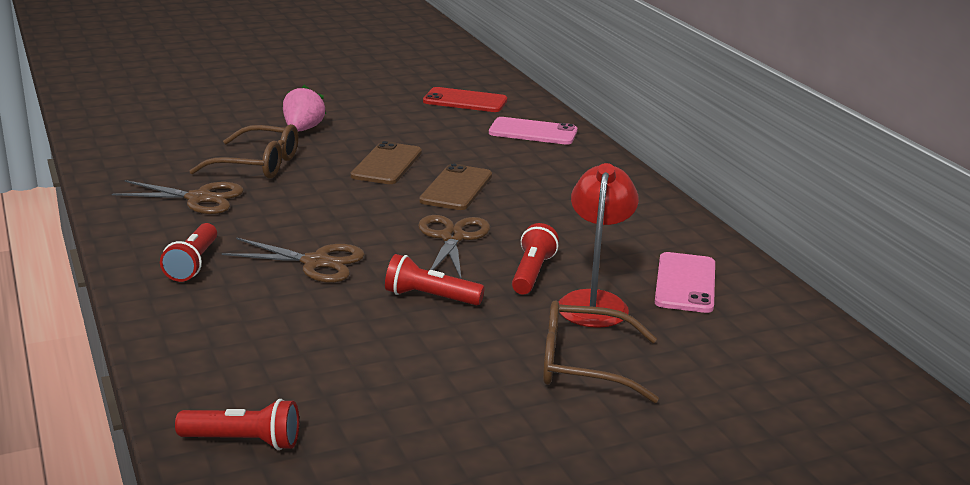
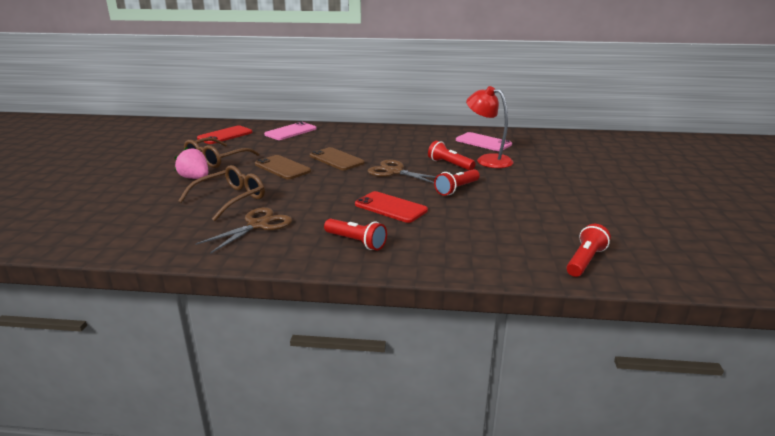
camera: 60 degrees left, 0 degrees up
brown scissors [222,238,365,283] -> red phone [355,191,428,223]
brown glasses [543,300,659,403] -> brown glasses moved to [184,138,259,168]

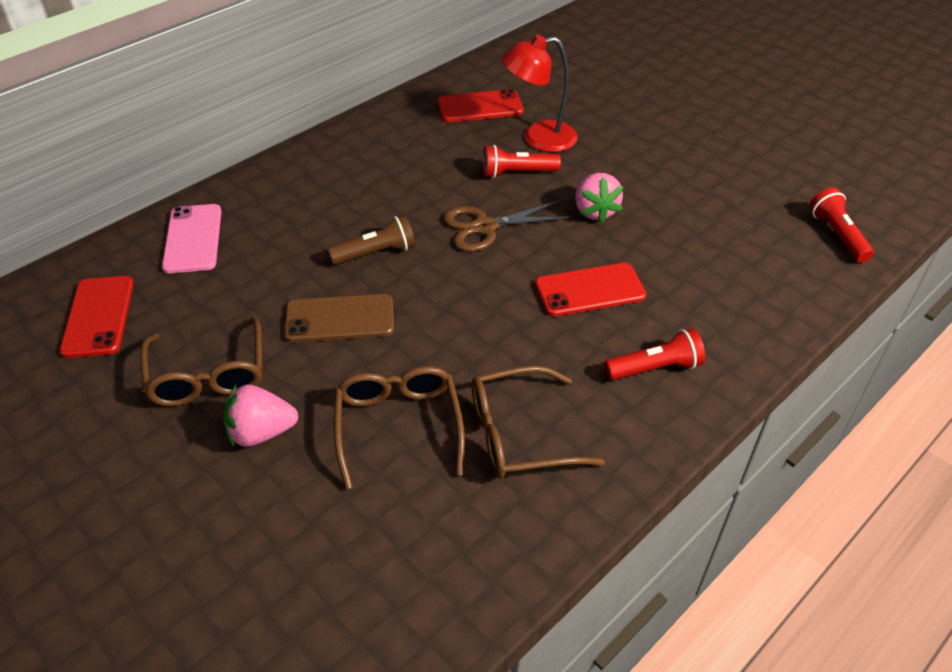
camera: 50 degrees left, 20 degrees up
brown scissors [195,207,292,254] -> brown glasses [471,365,605,478]
brown phone [310,147,365,170] -> brown flashlight [327,215,415,265]
red flashlight [434,169,480,196] -> pink strawberry [575,173,624,223]
pink phone [456,132,512,151] -> red phone [437,89,524,122]

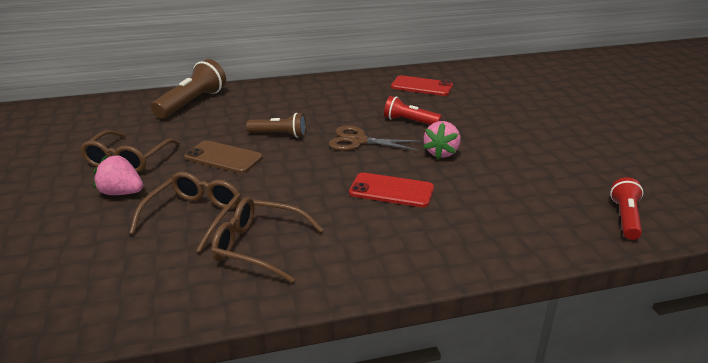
camera: 30 degrees right, 15 degrees down
red phone [59,276,134,358] -> none
pink phone [162,204,222,273] -> brown flashlight [151,59,226,119]
red lamp [501,35,578,152] -> none
red flashlight [604,328,705,380] -> none

